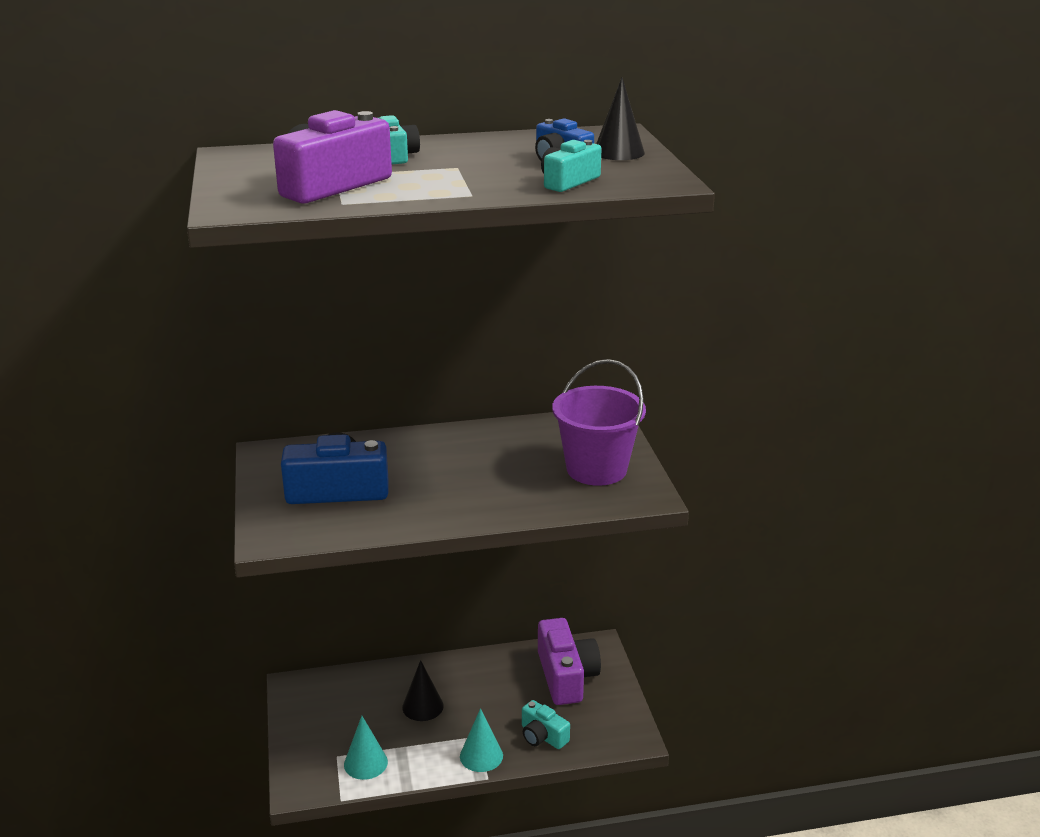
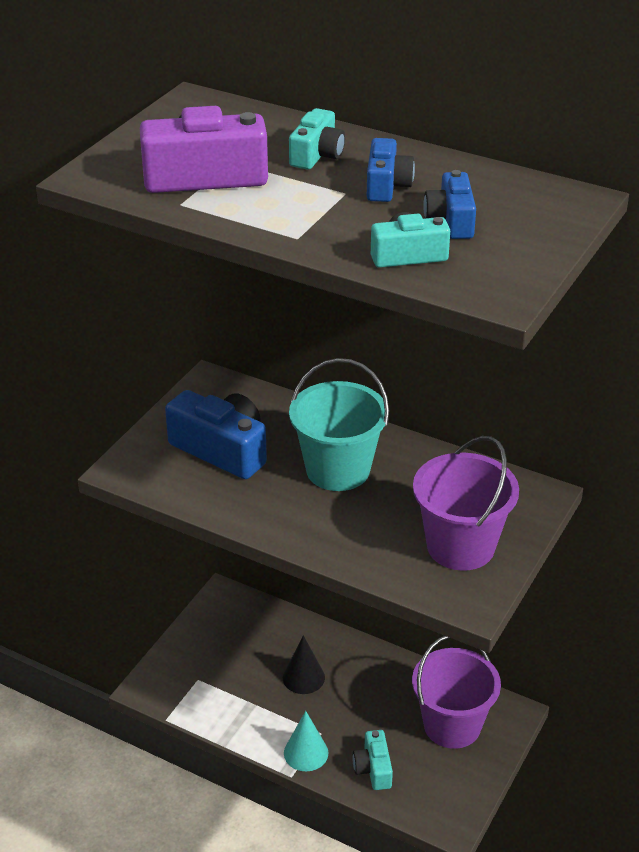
camera: 40 degrees right, 10 degrees up
turquoise cone [344,716,388,780] -> none
purple camera [538,618,601,705] -> purple bucket [412,636,501,749]
black cone [596,77,645,160] -> none
none -> turquoise bucket [289,358,389,491]
none -> blue camera [367,138,415,202]

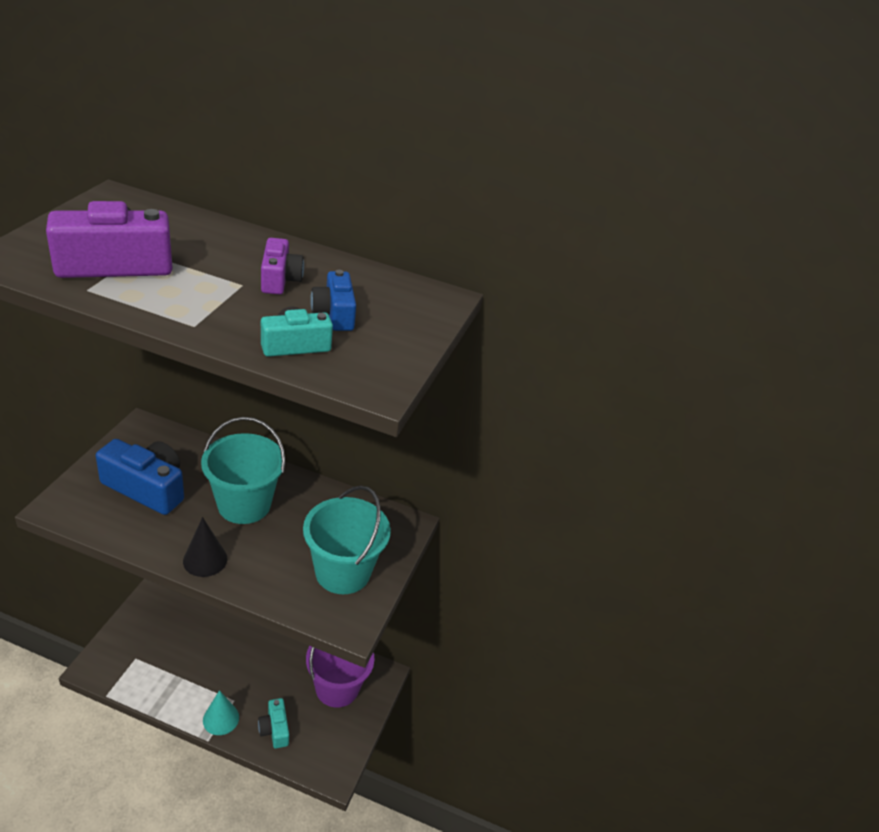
camera: 15 degrees left, 0 degrees up
black cone [283,635,325,694] -> black cone moved to [183,517,227,577]
turquoise camera [289,108,345,170] -> none
blue camera [367,138,415,202] -> purple camera [261,238,304,295]
purple bucket [413,436,519,571] -> turquoise bucket [303,486,391,594]

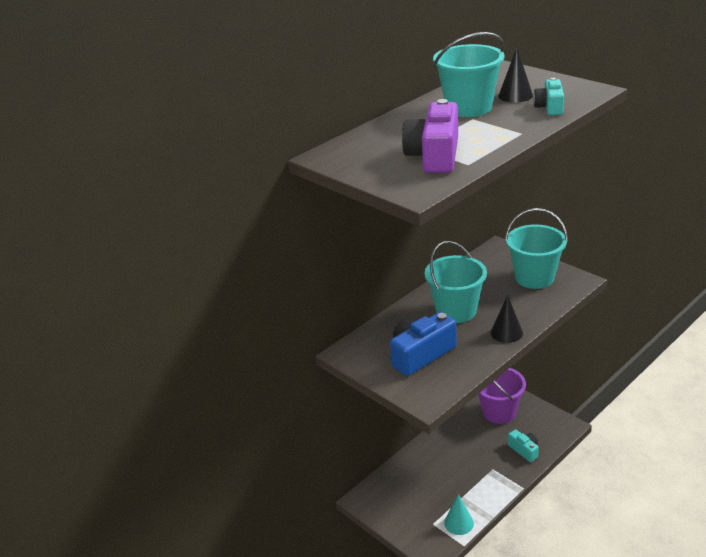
camera: 55 degrees left, 5 degrees down
turquoise cone [203,690,239,735] -> turquoise cone moved to [444,494,474,535]
turquoise camera [258,698,289,748] -> turquoise camera turned 135 degrees counterclockwise [508,429,539,462]
purple camera [261,238,304,295] -> turquoise bucket [433,32,505,117]
blue camera [310,270,356,331] -> black cone [498,48,533,103]

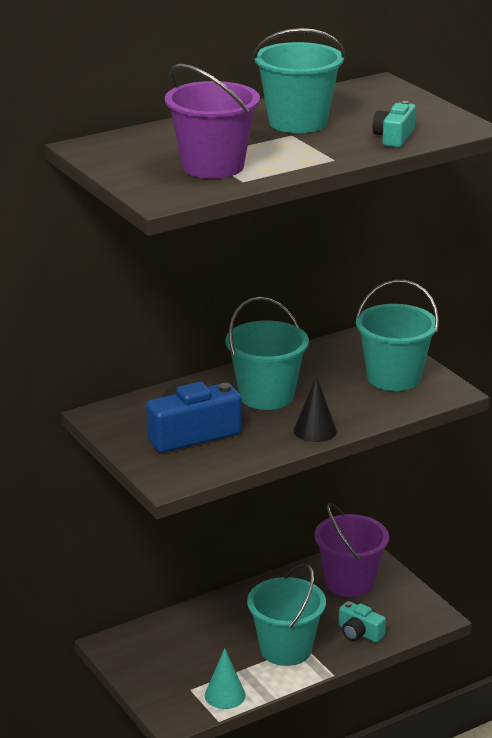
camera: 10 degrees right, 5 degrees down
purple camera [402,99,458,173] -> purple bucket [165,64,260,179]
black cone [498,48,533,103] -> none
turquoise camera [508,429,539,462] -> turquoise camera turned 150 degrees clockwise [339,601,386,642]
none -> turquoise bucket [247,564,326,666]

